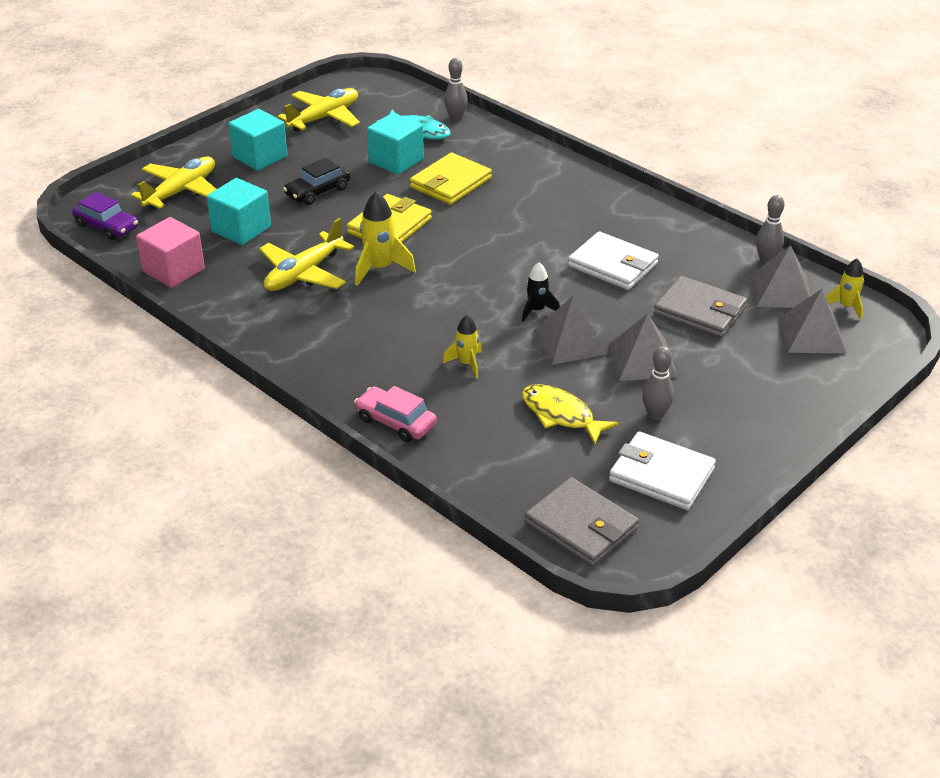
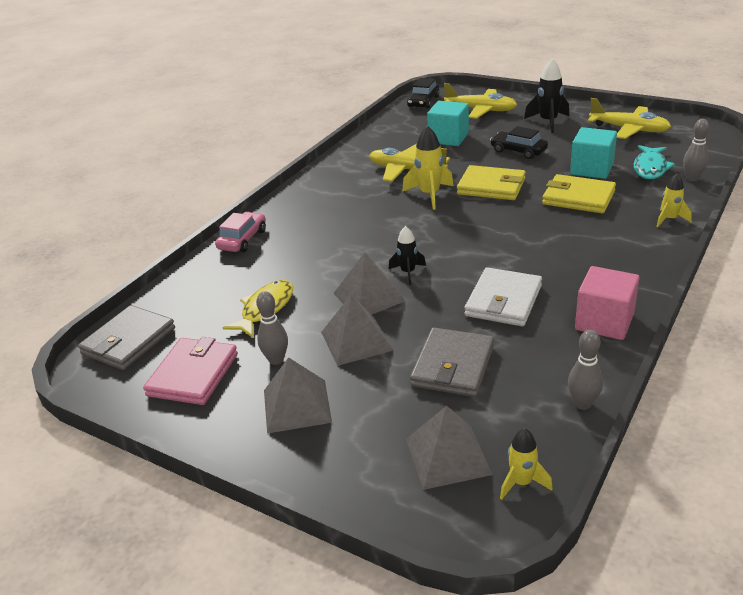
camera: 80 degrees right, 5 degrees down
purple car [72,192,138,240] -> black car [407,78,439,108]
pink cube [136,217,205,288] -> pink cube moved to [575,266,640,340]
turquoise cube [228,109,287,171] -> black rocket [524,59,569,133]
yellow rocket [442,315,482,379] -> yellow rocket moved to [656,173,692,227]
white wallet [609,431,716,510] -> pink wallet [143,337,238,405]
grey pyramid [752,245,811,308] -> grey pyramid moved to [264,357,332,434]

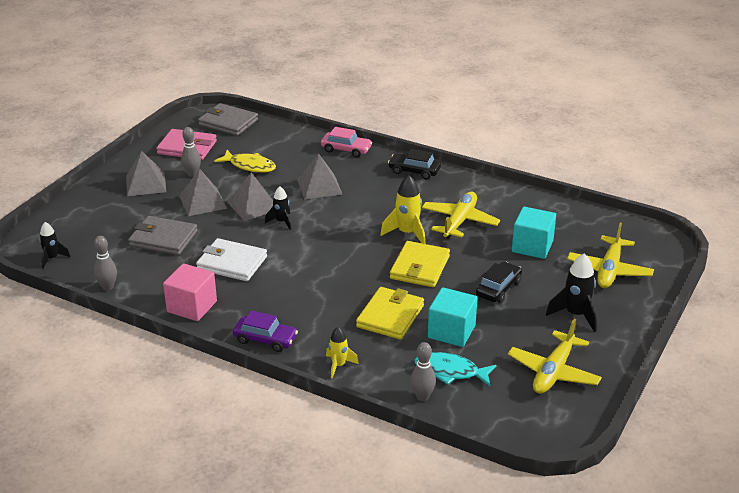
camera: 85 degrees right, 0 degrees up
grey pyramid [406,406,492,490] -> grey pyramid moved to [297,154,343,200]
black car [407,78,439,108] -> black car moved to [388,149,441,179]
yellow rocket [500,428,553,500] -> black rocket [39,222,70,269]
none -> purple car [233,310,298,352]

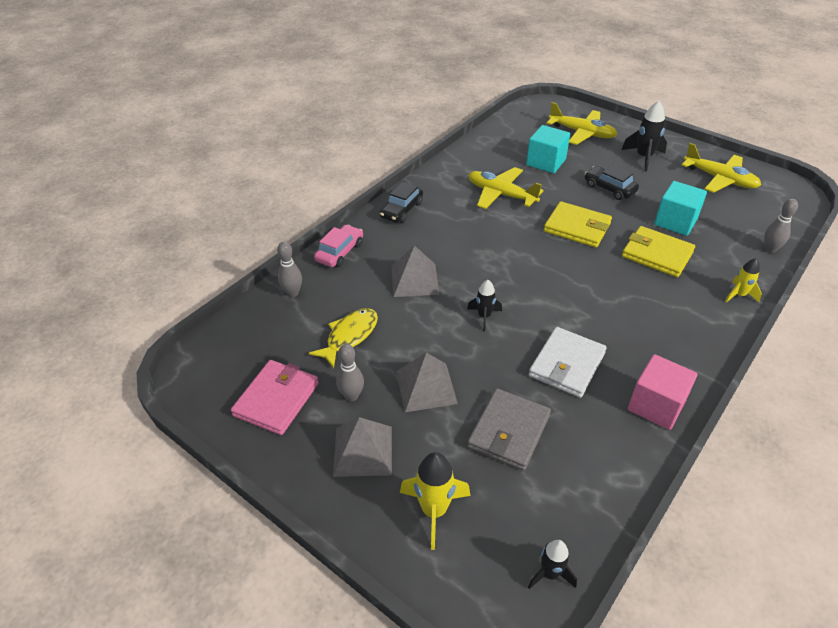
camera: 80 degrees left, 10 degrees up
grey bowling pin [94,236,117,290] -> grey bowling pin moved to [277,242,302,297]
grey wallet [198,103,258,136] -> none
grey pyramid [227,173,273,221] -> none
purple car [233,310,298,352] -> none
yellow rocket [380,175,425,244] -> yellow rocket moved to [400,452,470,550]
turquoise fish [415,352,497,386] -> none

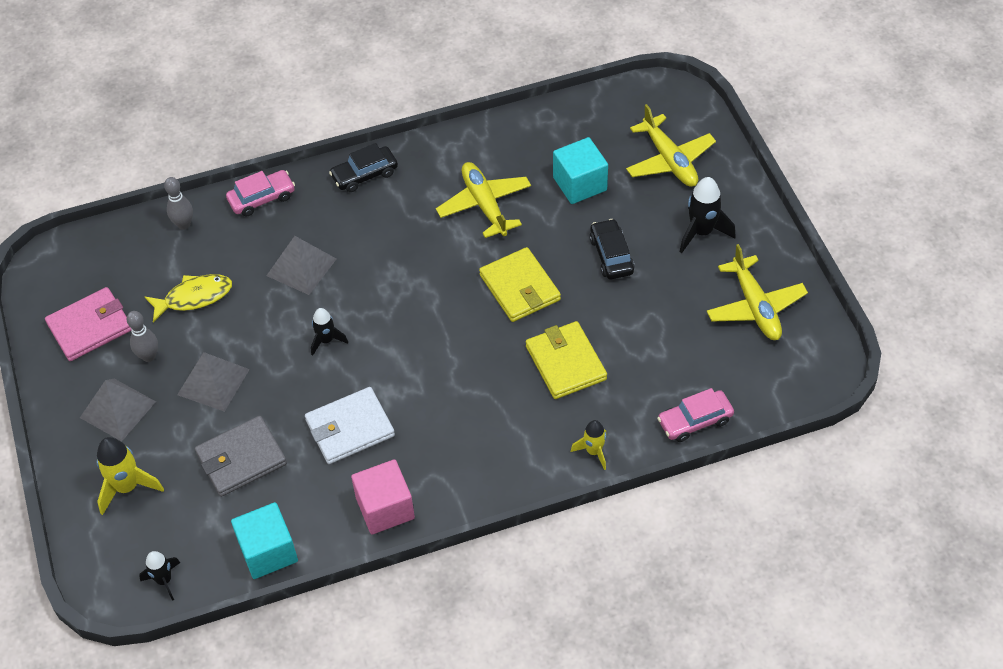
camera: 35 degrees right, 10 degrees up
turquoise cube [654,181,707,236] -> turquoise cube moved to [231,502,298,579]
grey bowling pin [764,199,798,253] -> pink car [657,388,734,442]

